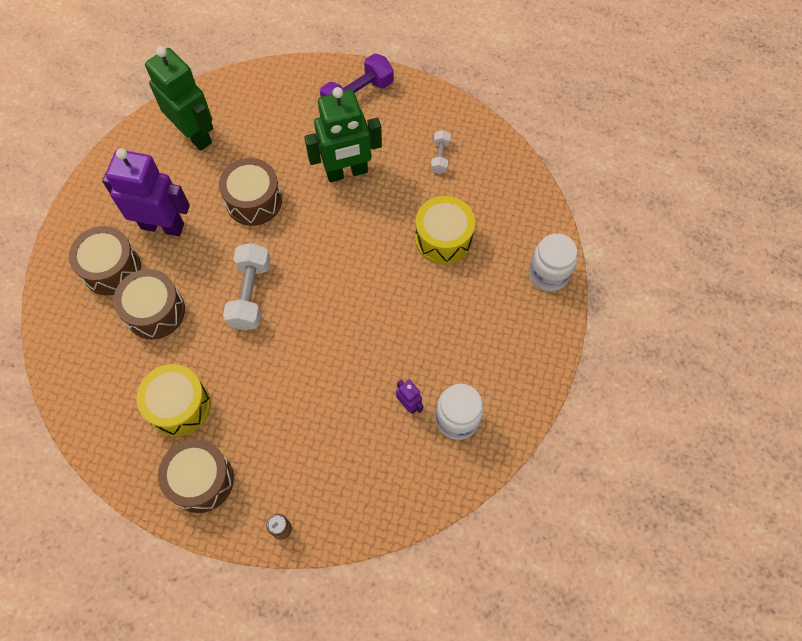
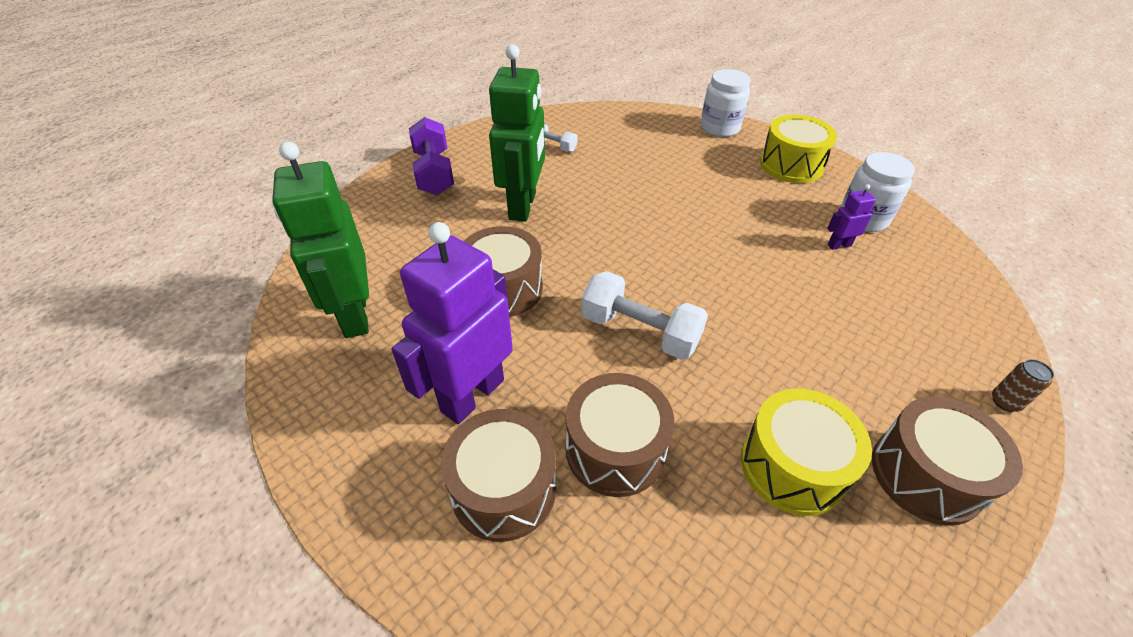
camera: 65 degrees left, 20 degrees down
green robot [145,46,213,151] -> green robot turned 90 degrees counterclockwise [272,142,369,338]
yellow drum [415,196,475,264] -> yellow drum moved to [760,115,837,183]

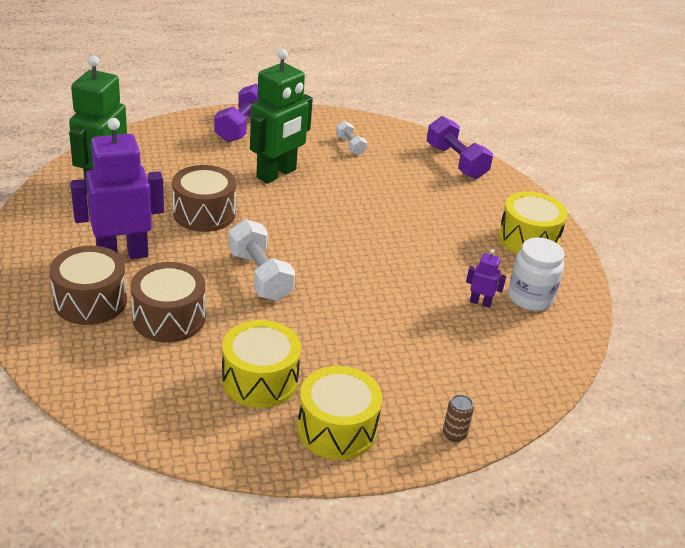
camera: 30 degrees right, 10 degrees down
white jar [700,69,750,137] -> none
brown drum [872,396,1023,526] -> yellow drum [297,366,382,460]
none -> purple dumbbell [427,116,493,179]

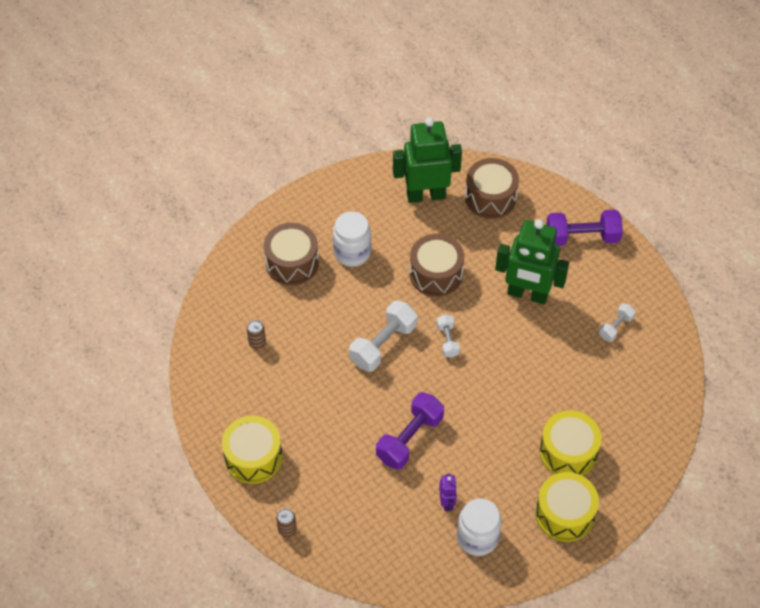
camera: 70 degrees right, 20 degrees up
purple robot [70,118,164,259] -> white jar [333,212,371,267]
brown drum [130,262,205,343] -> brown drum moved to [465,158,519,219]
yellow drum [222,320,301,408] -> yellow drum moved to [540,410,602,476]
purple dumbbell [427,116,493,179] -> purple dumbbell moved to [376,392,444,470]
none -> brown can [247,320,266,349]
none -> white dumbbell [437,314,460,358]

